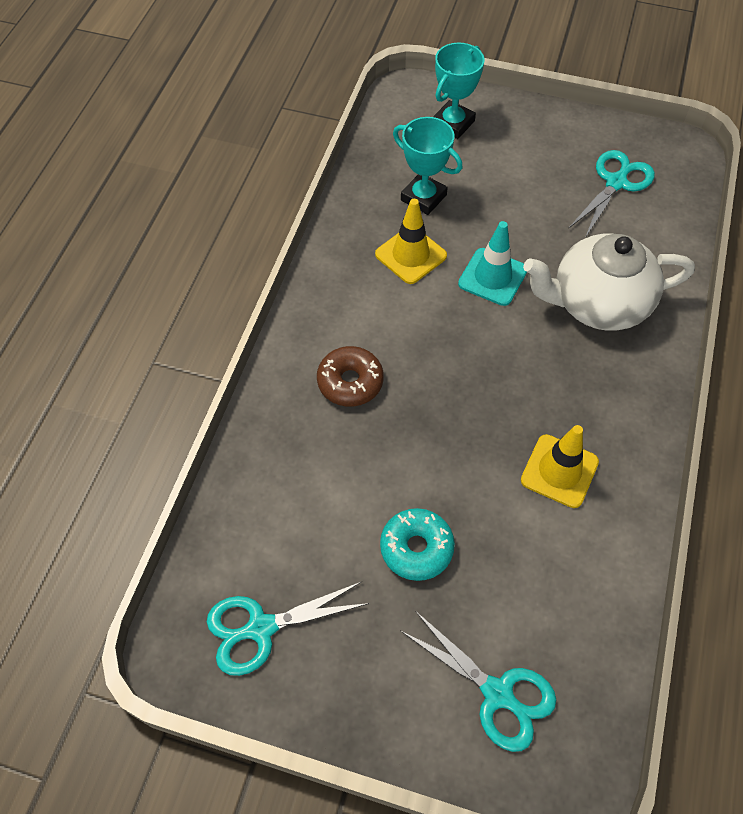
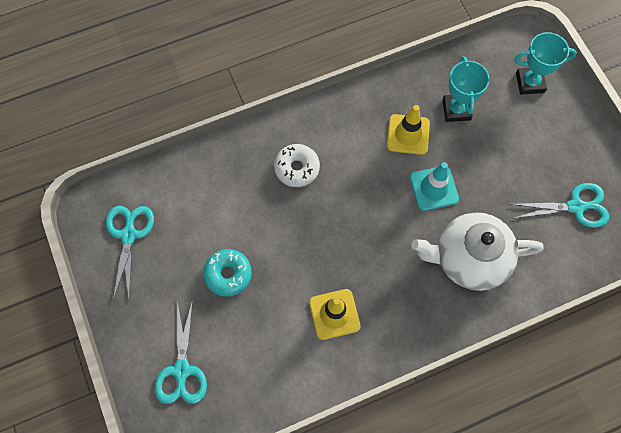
camera: 50 degrees right, 10 degrees up
turquoise scissors [207,582,370,676] -> turquoise scissors turned 60 degrees clockwise [106,206,154,300]
brown donut [317,346,384,406] -> white donut [274,144,320,187]
white teapot [523,233,695,331] -> white teapot turned 45 degrees counterclockwise [411,212,543,291]

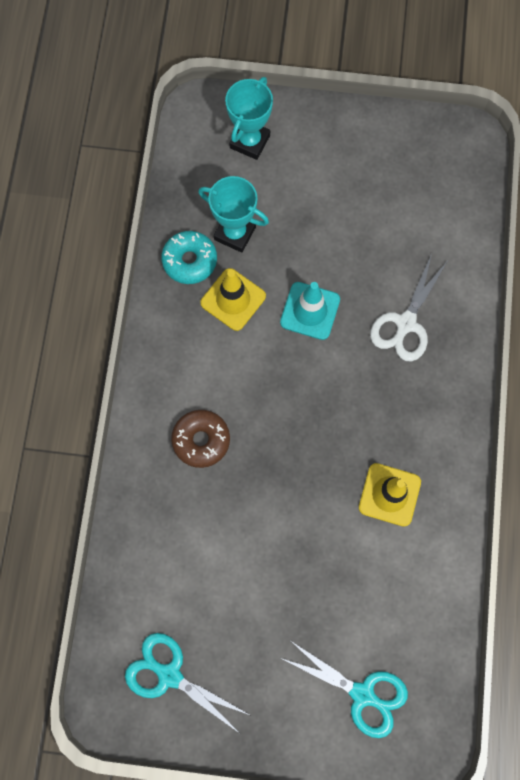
camera: 60 degrees left, 5 degrees up
turquoise donut [203,249,252,297] -> turquoise donut moved to [161,231,217,284]
white donut [274,144,320,187] -> brown donut [171,410,230,468]
white teapot [411,212,543,291] -> white scissors [370,254,447,362]
turquoise scissors [511,183,609,228] -> none

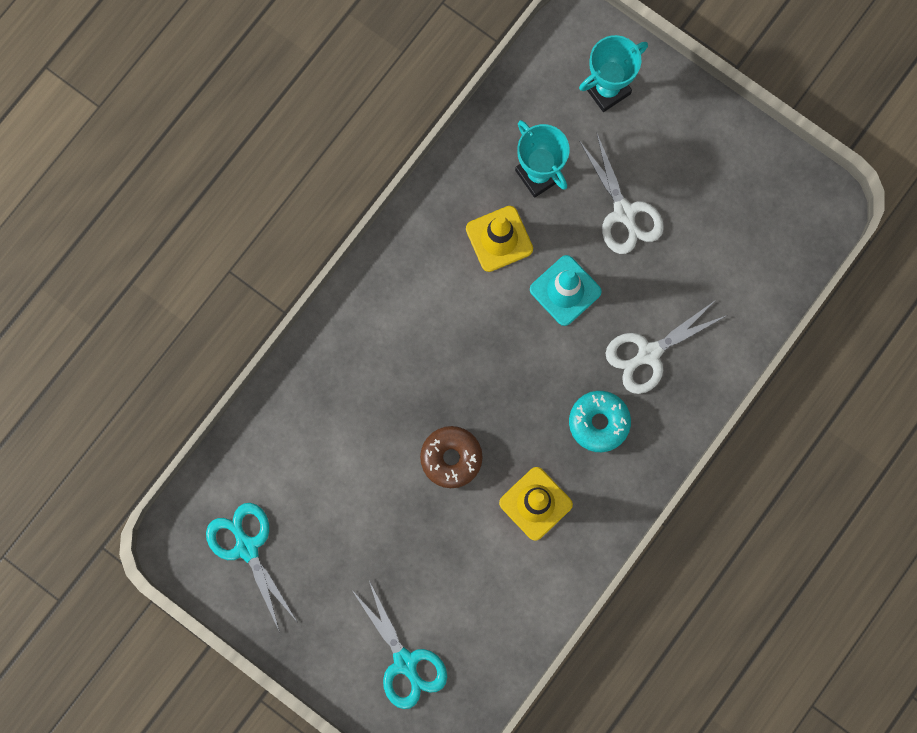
camera: 30 degrees right, 5 degrees up
turquoise donut [161,231,217,284] -> turquoise donut moved to [569,391,631,452]
brown donut [171,410,230,468] -> brown donut moved to [420,426,483,488]
none -> white scissors [580,134,664,254]

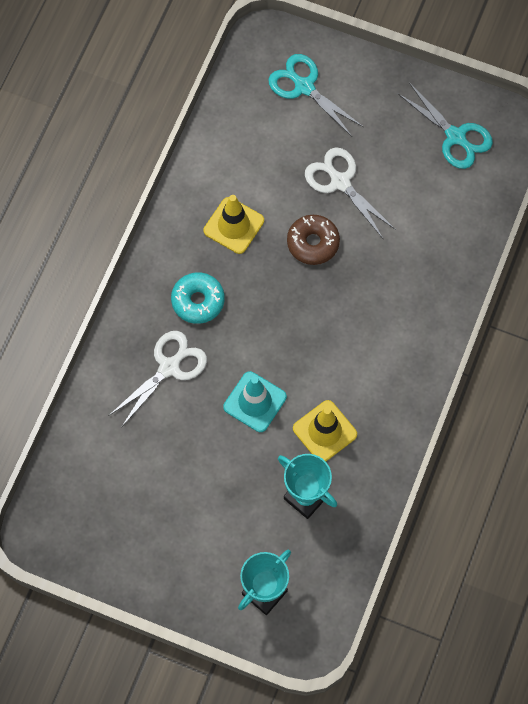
camera: 165 degrees right, 10 degrees down
white scissors [580,134,664,254] -> white scissors moved to [305,147,396,238]

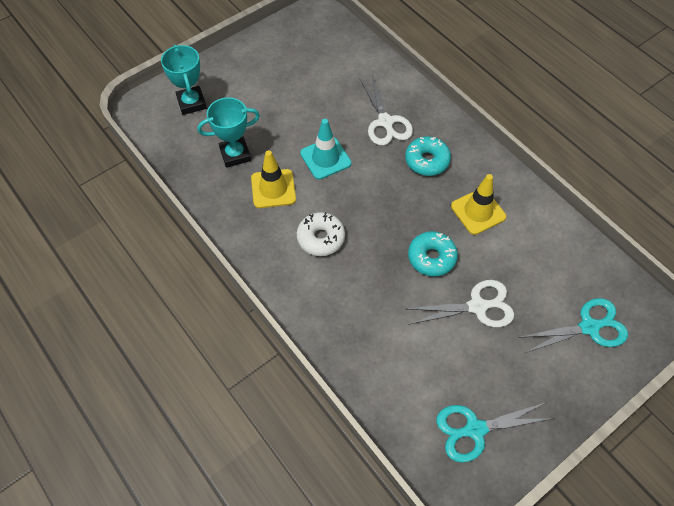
camera: 120 degrees right, 10 degrees down
brown donut [287,215,340,265] -> turquoise donut [408,231,458,277]
none -> white donut [297,212,345,256]

